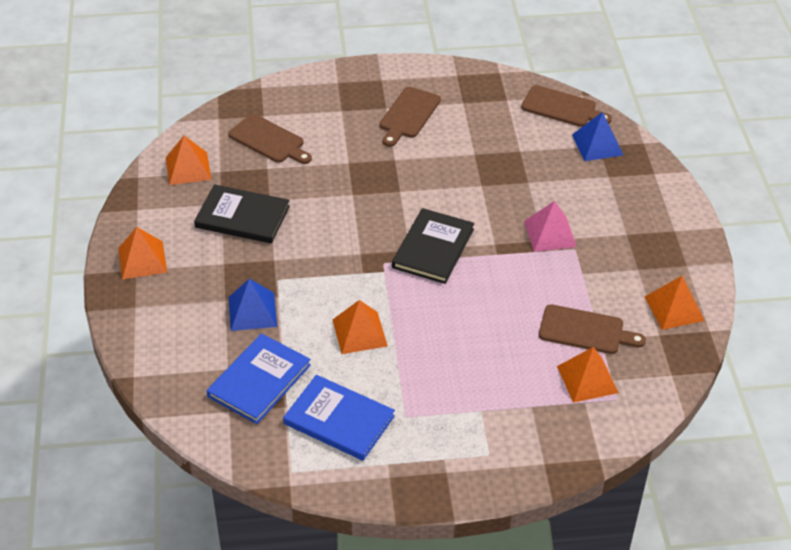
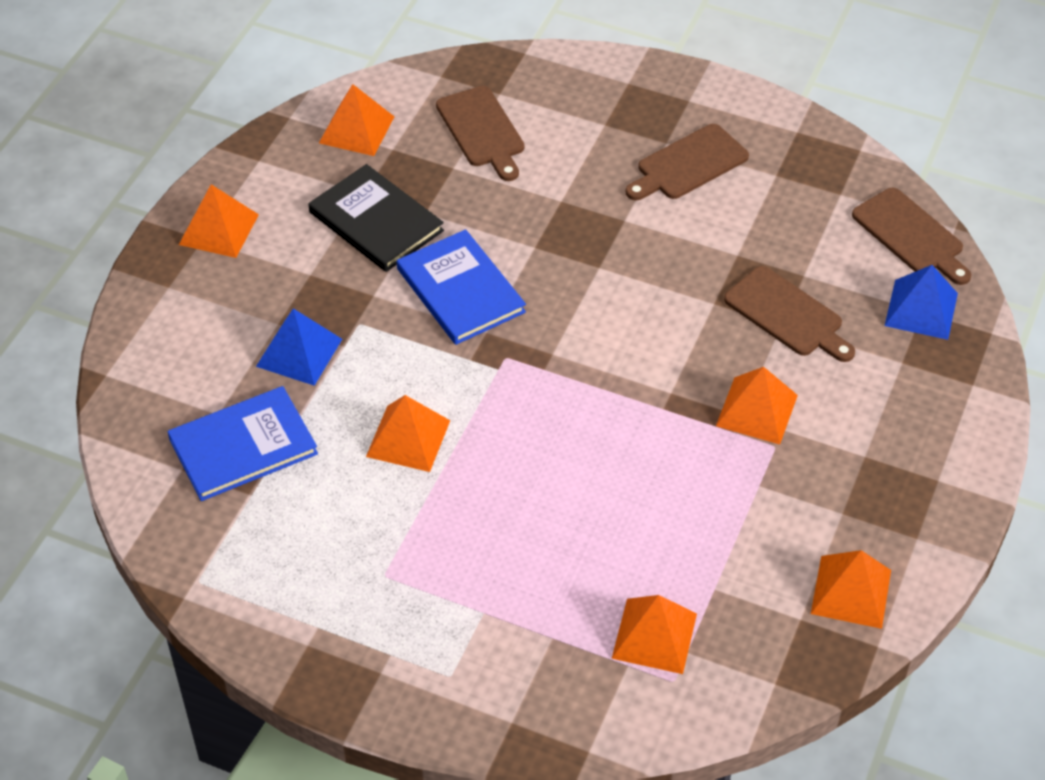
camera: 30 degrees right, 5 degrees up
blue book [283,375,395,461] -> blue book moved to [397,229,526,345]
black book [392,208,474,284] -> none
pink pyramid [524,201,577,252] -> orange pyramid [716,367,798,444]
brown cutting board [539,304,646,354] -> brown cutting board moved to [724,266,855,362]

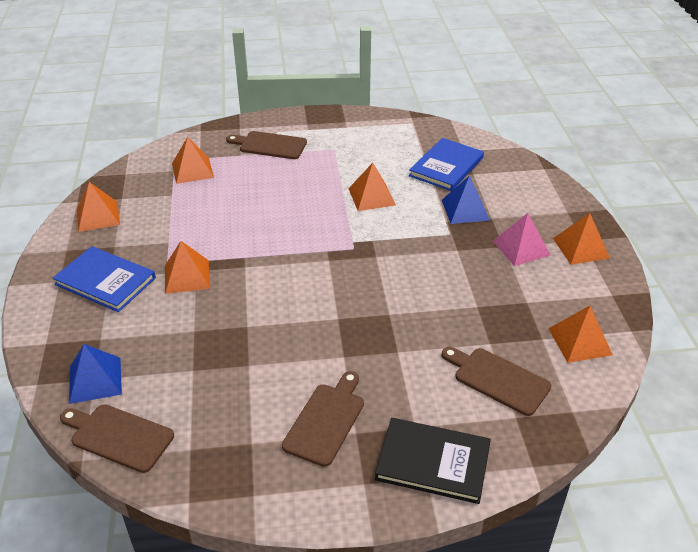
camera: 150 degrees right, 10 degrees down
black book [309,164,444,272] -> black book moved to [375,418,491,504]
blue book [397,229,526,345] -> blue book moved to [53,246,156,312]
brown cutting board [724,266,855,362] -> brown cutting board moved to [226,131,307,159]
none -> pink pyramid [493,213,551,266]

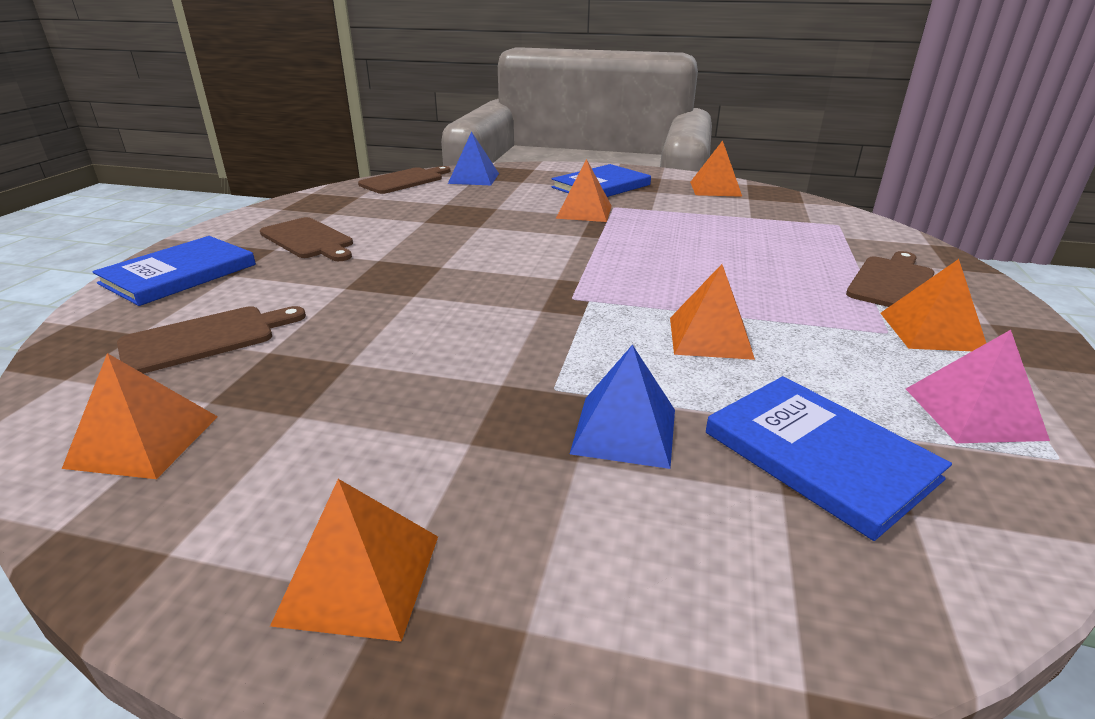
camera: 110 degrees right, 10 degrees down
orange pyramid [172,137,214,184] -> orange pyramid moved to [880,259,986,351]
black book [375,418,491,504] -> blue book [92,236,256,306]
pink pyramid [493,213,551,266] -> pink pyramid moved to [906,330,1050,443]

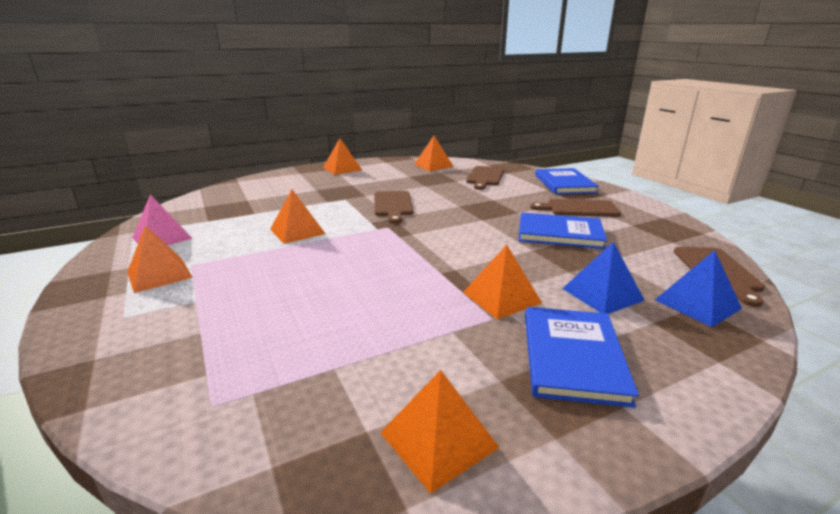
camera: 140 degrees right, 5 degrees down
blue pyramid [570,345,675,469] -> blue pyramid moved to [562,242,645,314]
blue book [706,376,952,541] -> blue book moved to [518,213,607,249]
brown cutting board [846,251,935,307] -> brown cutting board moved to [374,191,414,224]

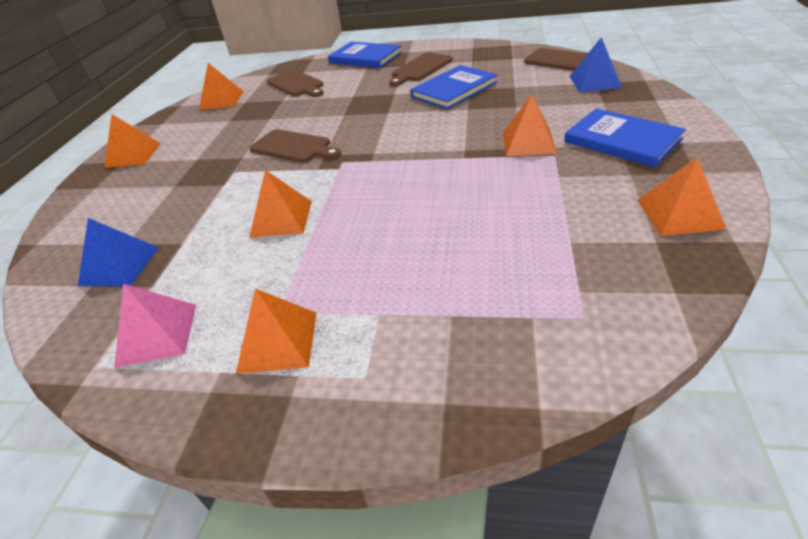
camera: 50 degrees left, 15 degrees up
blue pyramid [562,242,645,314] -> blue pyramid moved to [78,218,159,286]

